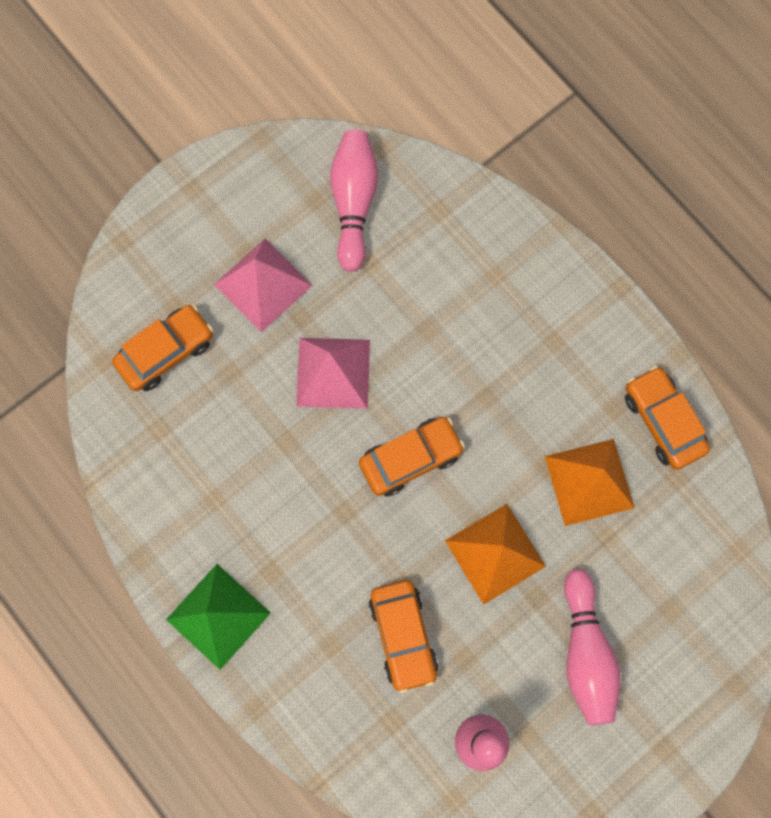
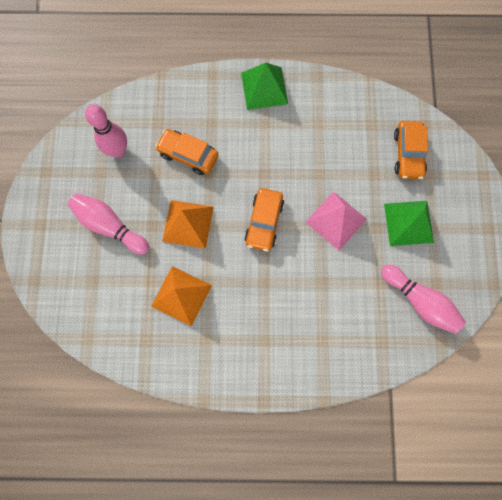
camera: 130 degrees right, 0 degrees up
pink pyramid [214,239,313,332] -> green pyramid [384,201,434,246]
orange car [625,366,710,470] -> none

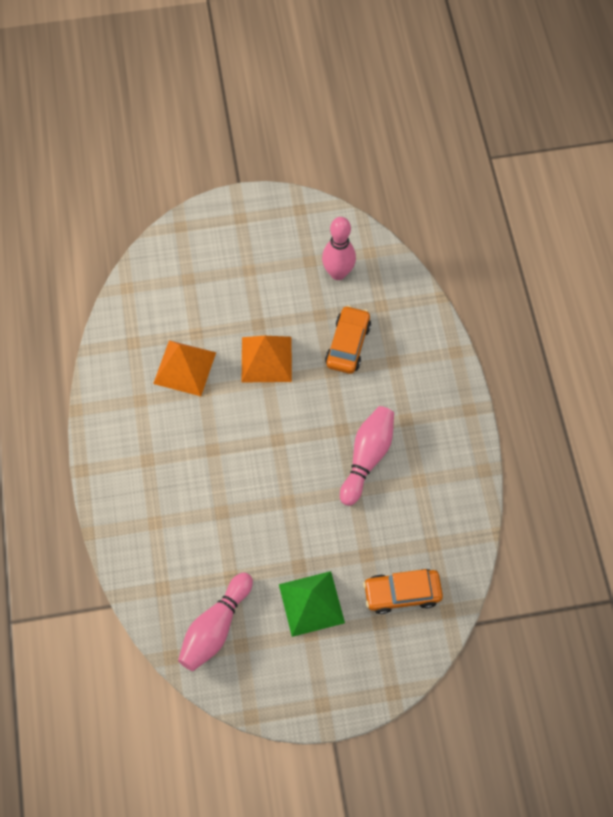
camera: 80 degrees right, 10 degrees down
pink bowling pin [68,193,149,255] -> pink bowling pin moved to [340,406,394,506]
green pyramid [241,63,288,110] -> none
orange car [244,188,284,252] -> none
pink pyramid [305,191,367,251] -> none

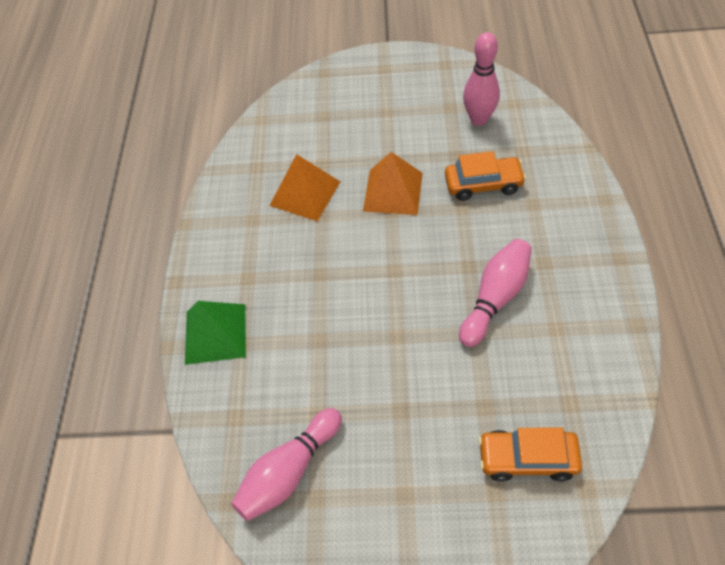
camera: 15 degrees right, 10 degrees down
green pyramid [279,571,345,637] -> green pyramid moved to [185,301,246,365]
orange car [325,305,371,374] -> orange car turned 60 degrees clockwise [445,151,526,201]

